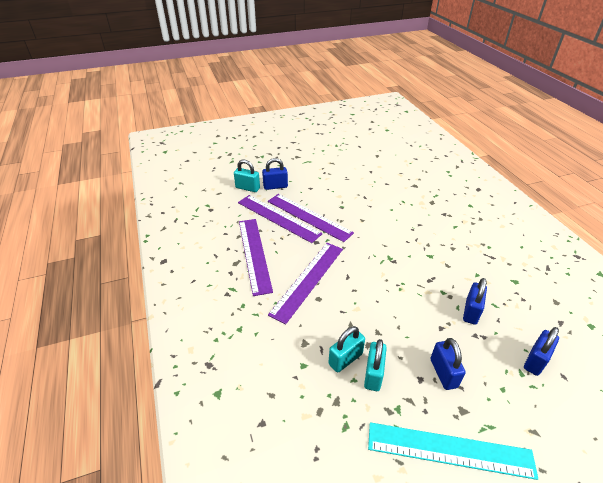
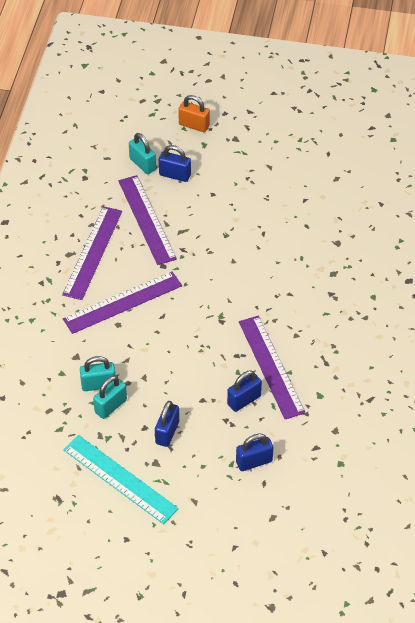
camera: 30 degrees right, 10 degrees up
purple ruler [268,194,354,242] -> purple ruler moved to [239,316,305,419]
none -> orange padlock [178,95,210,132]

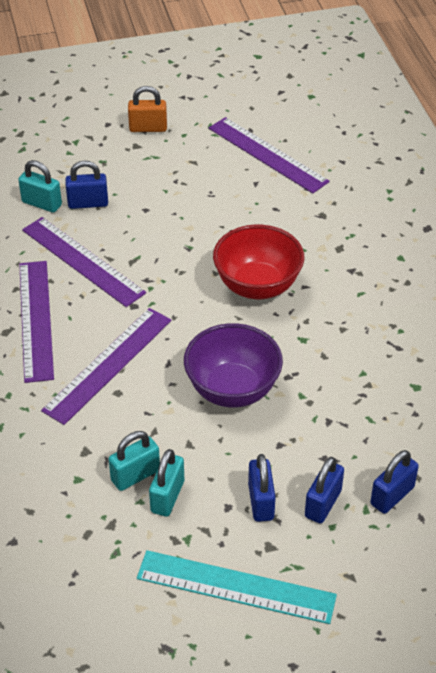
camera: 25 degrees left, 5 degrees down
orange padlock [178,95,210,132] -> orange padlock moved to [128,86,167,132]
blue padlock [227,370,262,412] -> blue padlock moved to [305,457,344,524]
purple ruler [239,316,305,419] -> purple ruler moved to [209,117,330,193]
none -> purple bowl [184,323,283,407]
none -> red bowl [213,225,304,299]

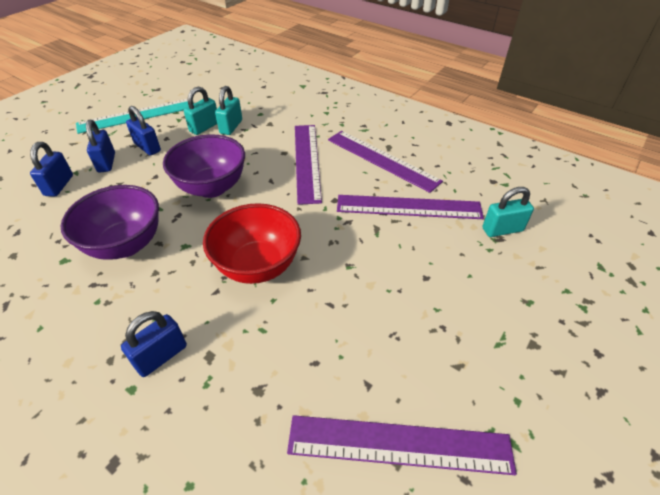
camera: 140 degrees right, 0 degrees up
blue padlock [65,161,108,209] -> blue padlock moved to [121,311,187,377]
orange padlock [128,86,167,132] -> none
turquoise padlock [149,449,184,517] -> turquoise padlock turned 60 degrees clockwise [184,86,217,135]
none -> purple bowl [60,185,159,260]

